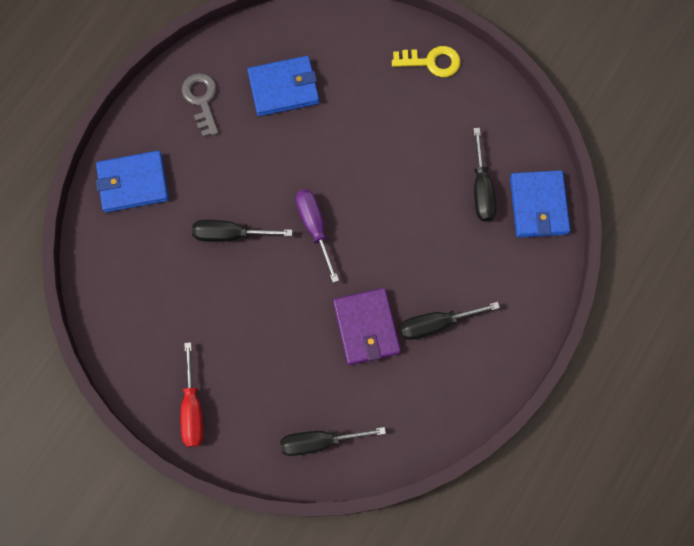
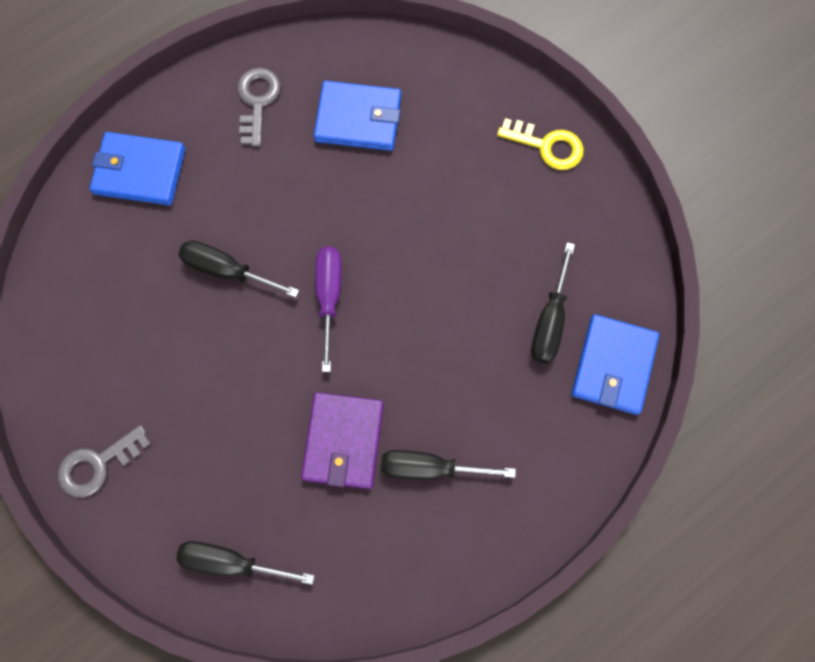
camera: 20 degrees right, 0 degrees up
red screwdriver [181,342,203,447] -> grey key [58,425,151,498]

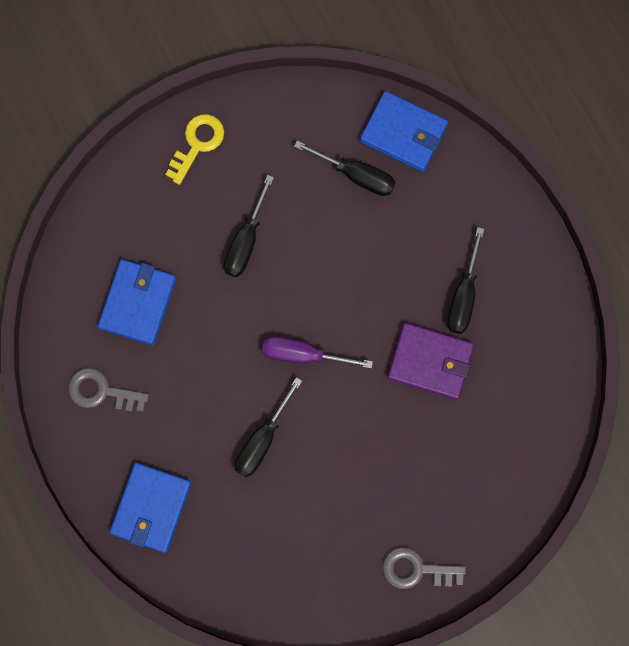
camera: 80 degrees left, 5 degrees up
grey key [58,425,151,498] -> grey key turned 120 degrees clockwise [383,547,466,589]
black screwdriver [176,541,315,585] -> black screwdriver moved to [224,175,274,277]

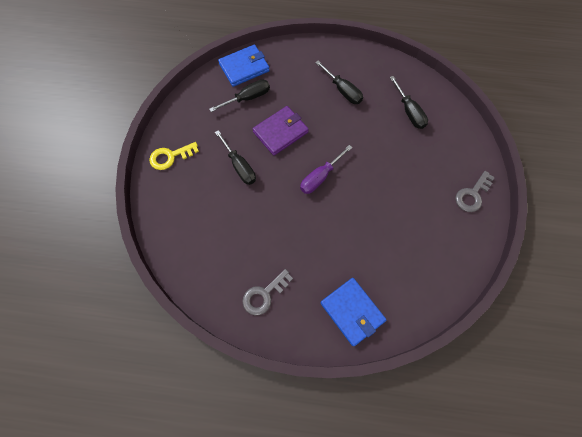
camera: 55 degrees left, 10 degrees down
blue wallet [98,259,176,345] -> none
yellow key [165,114,224,185] -> yellow key turned 90 degrees counterclockwise [149,142,199,170]
black screwdriver [235,377,302,477] -> black screwdriver moved to [390,76,428,129]
purple wallet [387,323,474,400] -> purple wallet moved to [253,106,309,156]

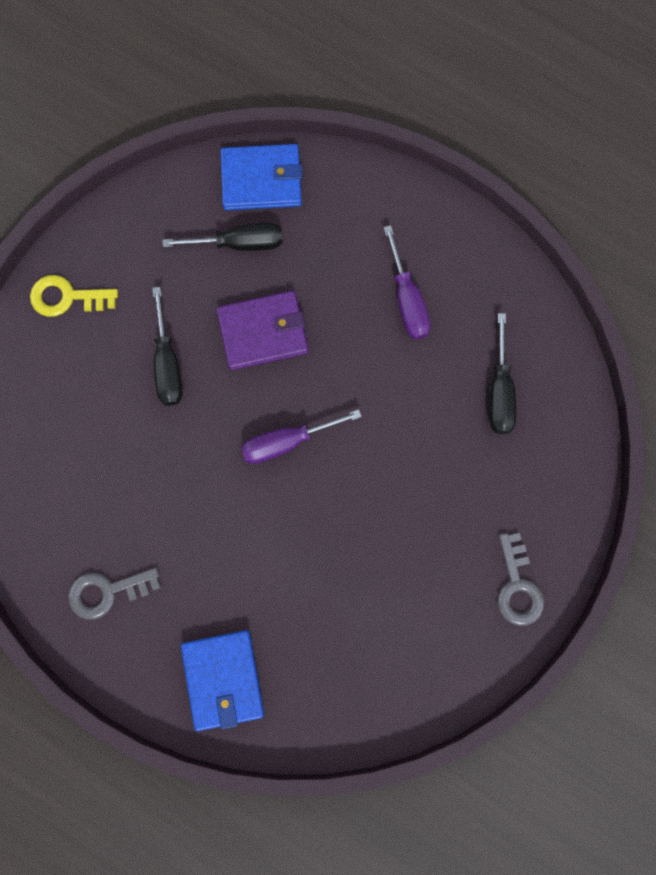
camera: 25 degrees right, 10 degrees up
black screwdriver [315,61,363,104] -> purple screwdriver [383,225,430,340]
grey key [456,171,495,212] -> grey key turned 75 degrees counterclockwise [498,533,544,626]

